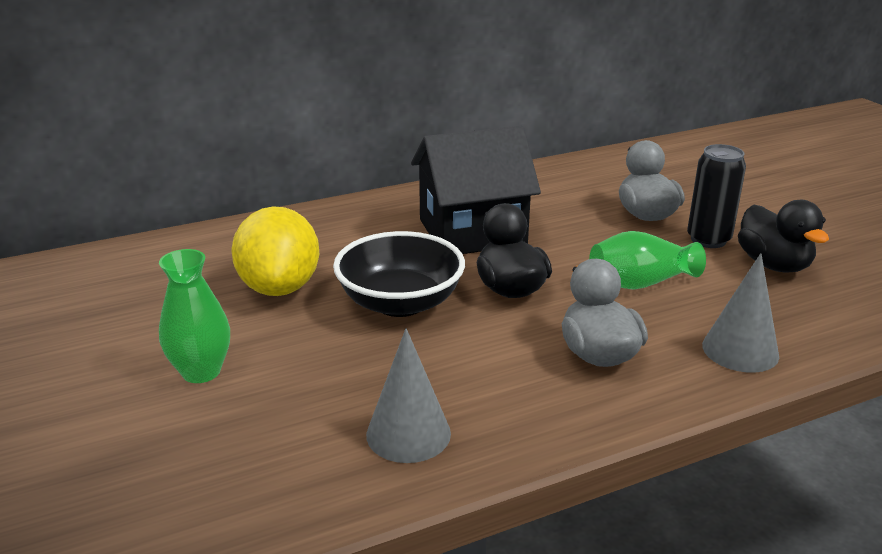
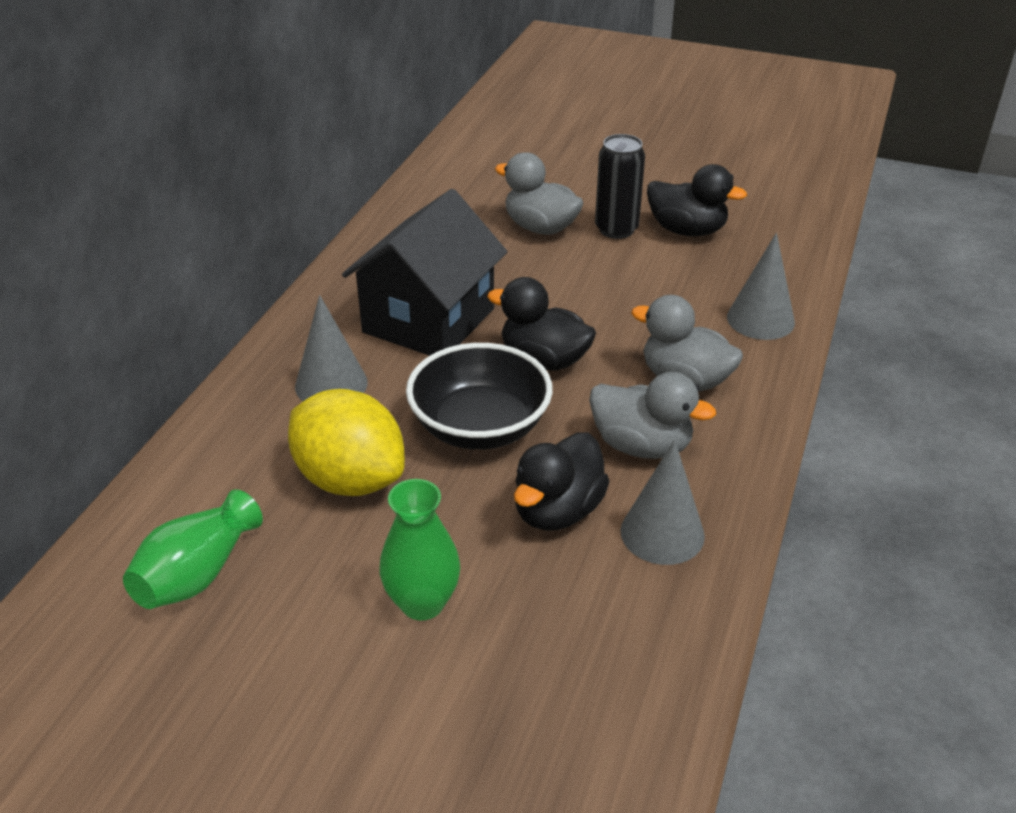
camera: 45 degrees left, 10 degrees up
green vase [589,231,706,290] -> green vase moved to [123,489,263,609]
none -> grey cone [295,295,368,401]
none -> black duck [514,433,610,531]
none -> grey duck [589,372,716,459]

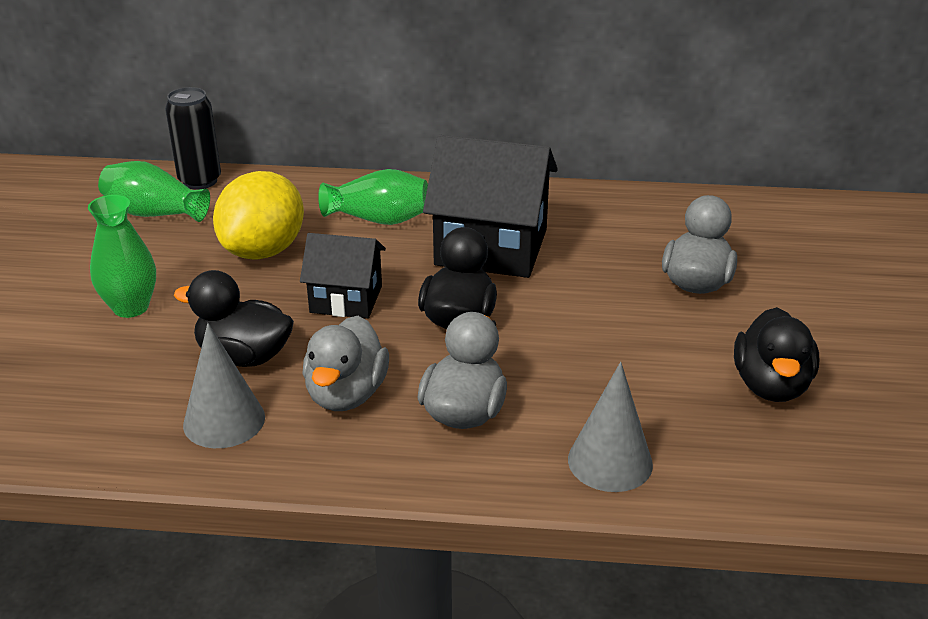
camera: 75 degrees right, 5 degrees down
grey cone [295,295,368,401] -> green vase [318,169,428,225]
black bowl [406,343,553,450] -> black house [300,233,386,319]
black can [595,134,645,239] -> black can moved to [165,87,221,190]

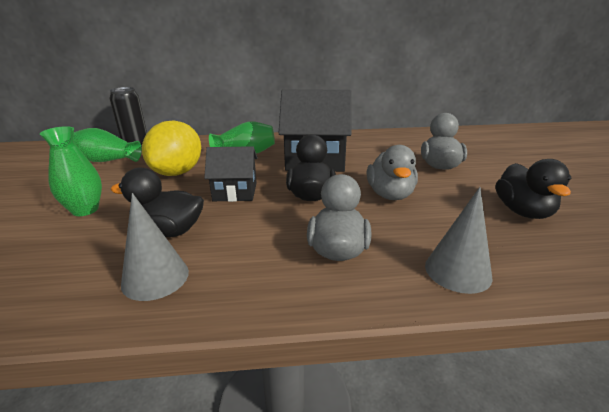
camera: 10 degrees left, 5 degrees down
grey duck [302,316,389,411] -> grey duck moved to [367,145,418,200]

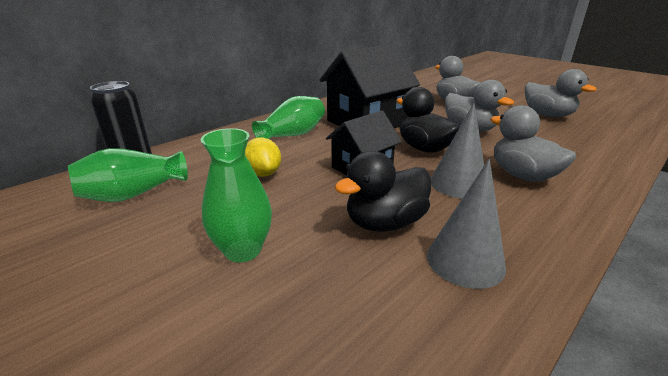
camera: 40 degrees left, 0 degrees up
yellow lemon [142,121,201,176] -> yellow lemon [245,137,281,177], size x0.55
grey cone [425,187,492,294] -> grey cone moved to [431,103,484,198]
black duck [496,159,571,219] -> grey duck [525,69,597,117]

